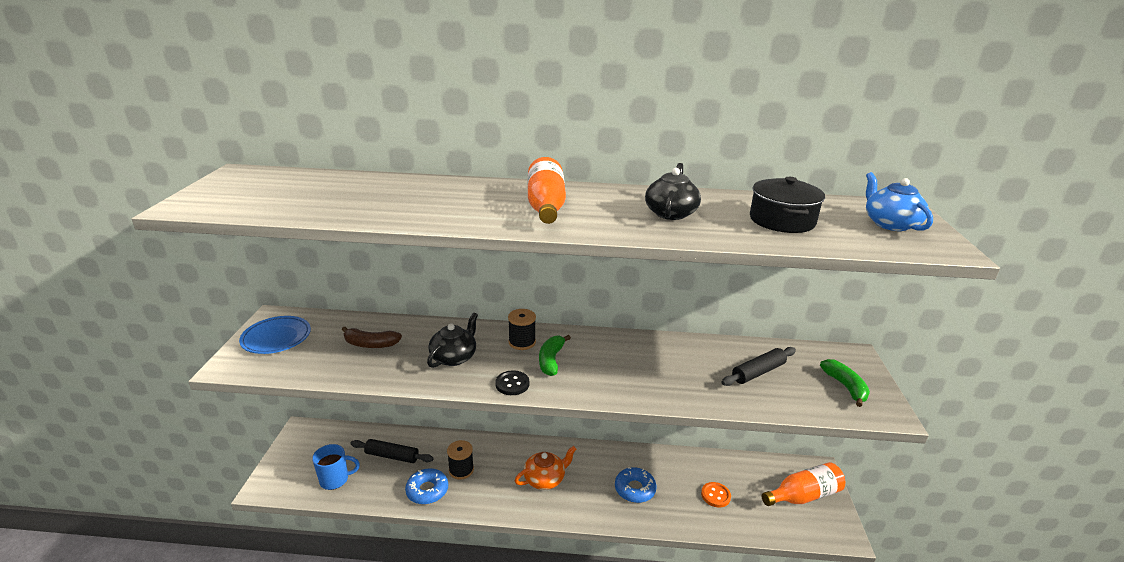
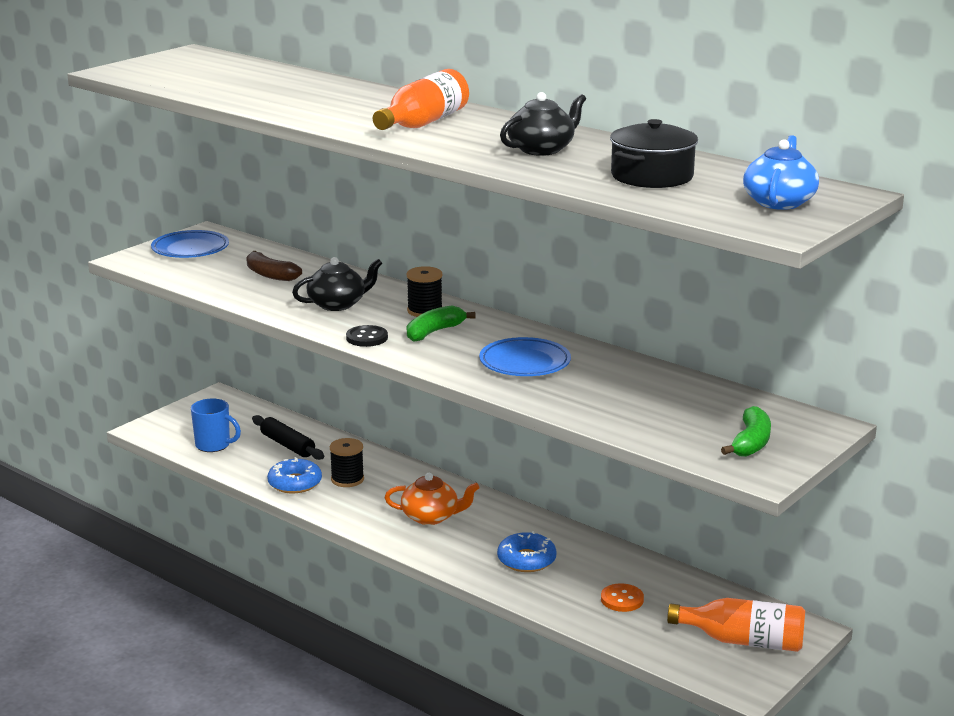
camera: 35 degrees right, 5 degrees down
black rolling pin [721,347,796,386] -> none
none -> blue plate [479,337,571,376]

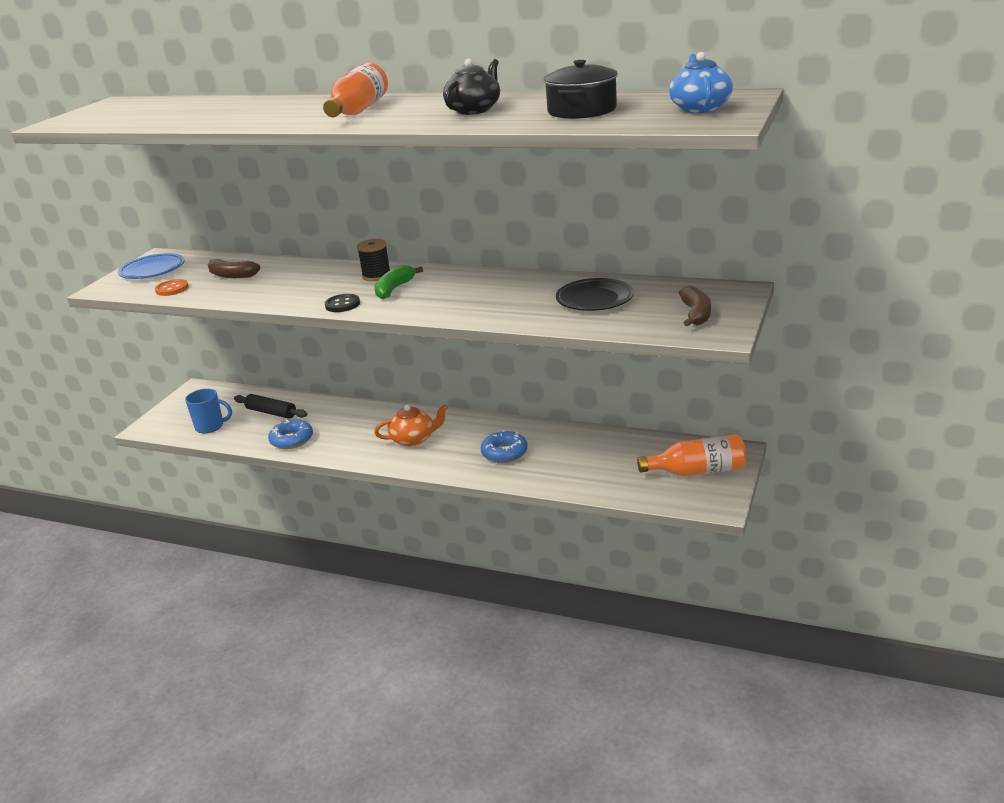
camera: 15 degrees left, 5 degrees up
black teapot [292,257,382,311] -> none
black spool [330,438,364,487] -> none
blue plate [479,337,571,376] -> none
orange button [601,583,644,612] -> orange button moved to [155,279,189,296]
green banana [721,406,771,457] -> brown banana [679,286,711,327]
none -> black plate [556,278,634,311]

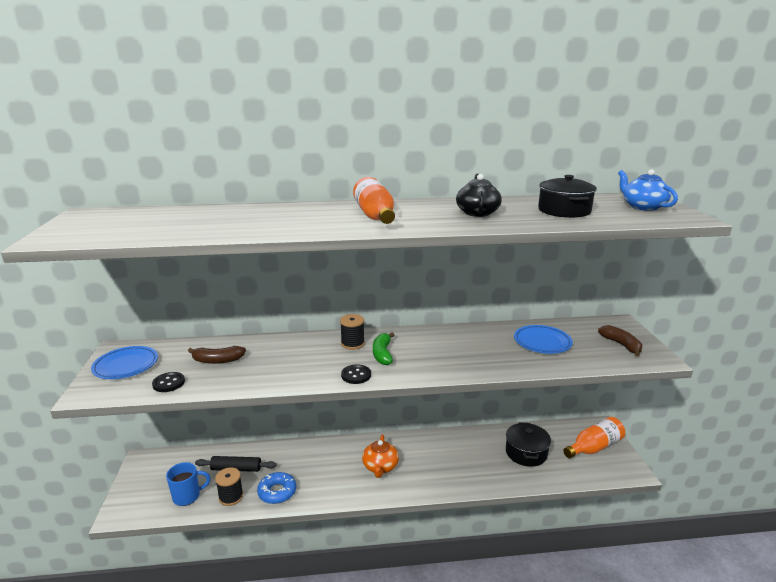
camera: 30 degrees left, 5 degrees down
orange button [155,279,189,296] -> black button [152,372,185,392]
orange teapot [374,404,448,446] -> orange teapot turned 135 degrees clockwise [362,434,399,478]
blue donut [481,430,528,463] -> none
black plate [556,278,634,311] -> blue plate [514,325,573,354]
none -> black spool [215,467,243,506]
none -> black pot [506,422,551,467]

